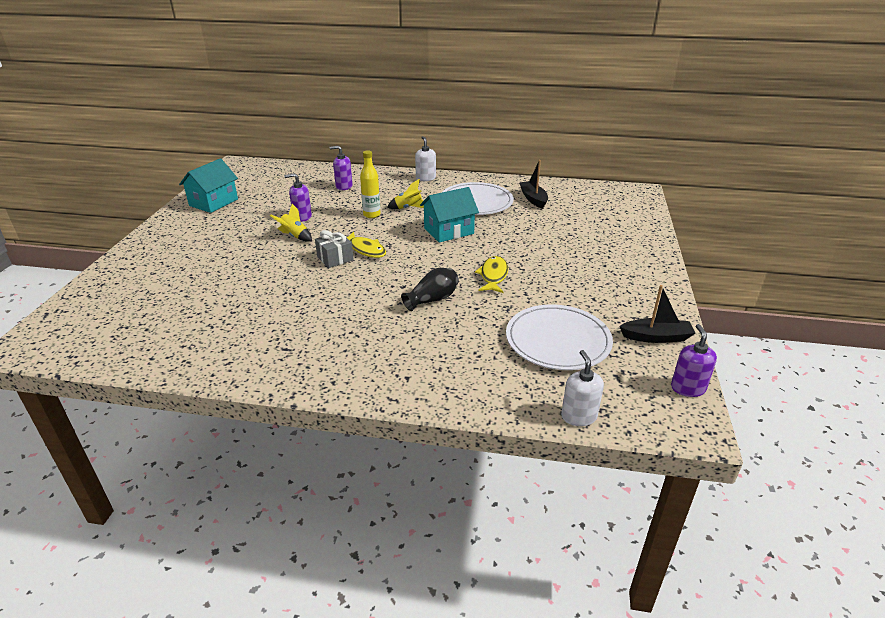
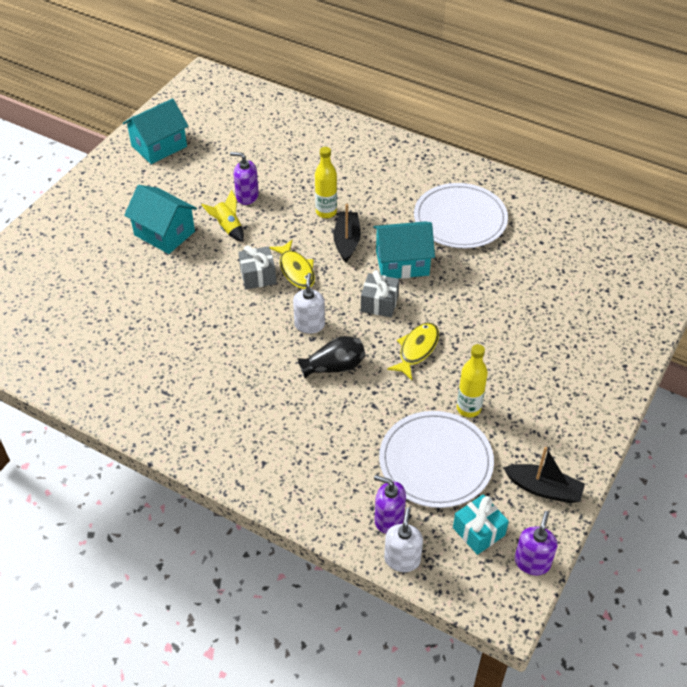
camera: 20 degrees right, 15 degrees up
purple soap dispenser [330,146,353,190] -> purple soap dispenser moved to [374,475,406,534]
yellow rocket [387,179,424,209] -> none
white soap dispenser [415,136,436,181] -> white soap dispenser moved to [293,273,325,334]
black boat [519,160,548,209] -> black boat moved to [333,204,361,263]
none -> turquoise house [124,185,197,254]
none -> grey gift [361,270,399,317]
none -> turquoise gift [453,494,509,555]
none -> yellow bottle [457,344,488,417]

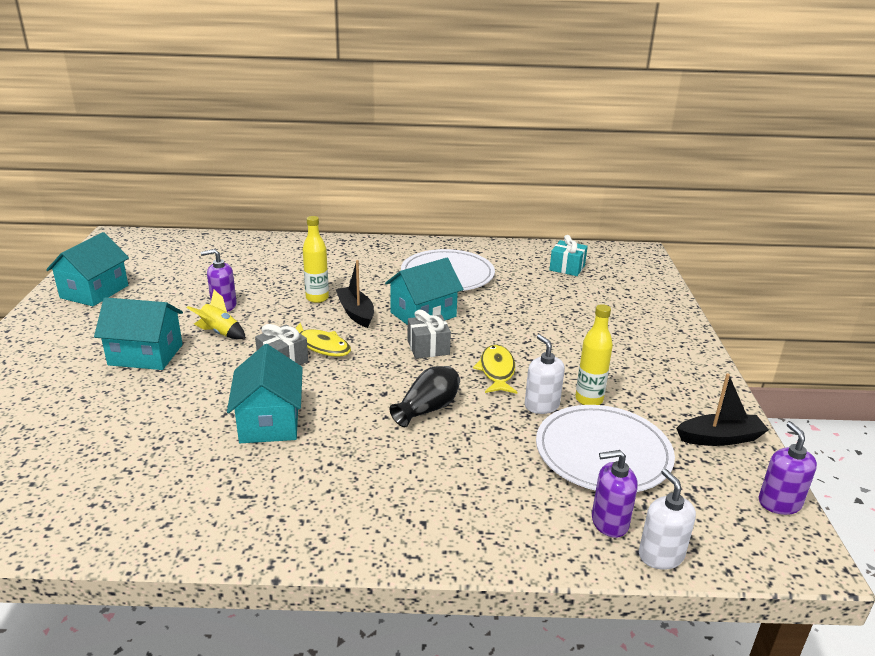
camera: 30 degrees left, 20 degrees down
white soap dispenser [293,273,325,334] -> white soap dispenser moved to [525,335,565,414]
turquoise gift [453,494,509,555] -> turquoise gift moved to [549,235,588,276]
none -> turquoise house [227,344,303,443]

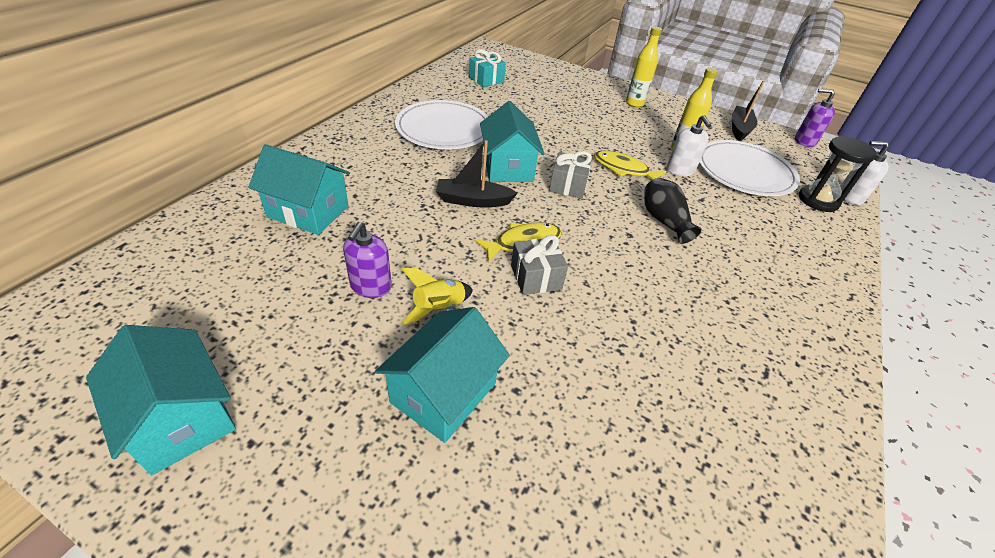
camera: 65 degrees left, 15 degrees up
turquoise house [227,344,303,443] -> turquoise house moved to [248,144,350,235]
yellow bottle [303,216,329,303] -> yellow bottle moved to [626,26,662,107]
white soap dispenser [525,335,565,414] -> white soap dispenser turned 105 degrees counterclockwise [667,115,711,176]
purple soap dispenser [592,450,638,538] -> black hourglass [799,136,877,212]

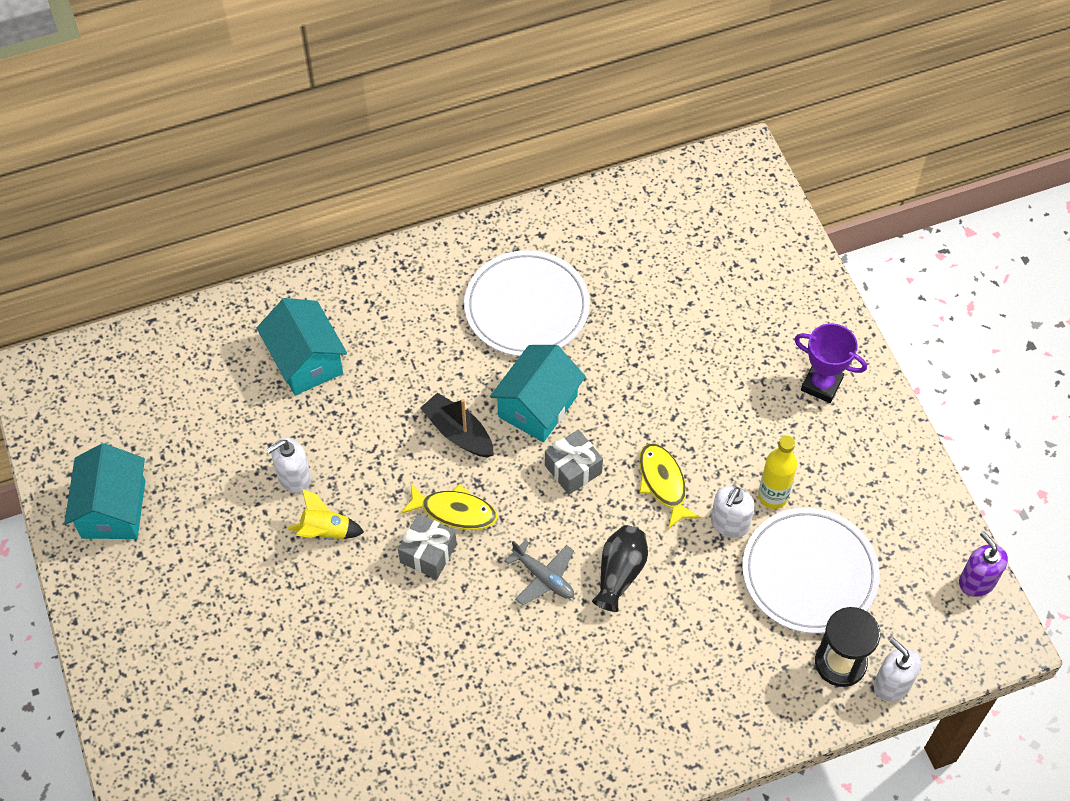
camera: 45 degrees right, 15 degrees up
purple soap dispenser [343,222,392,298] -> white soap dispenser [266,438,311,493]
turquoise house [375,307,510,443] -> none
turquoise gift [469,49,506,87] -> none
yellow bottle [626,26,662,107] -> purple trophy [794,323,867,403]
black boat [732,81,765,141] -> none
none -> grey plane [505,540,574,605]

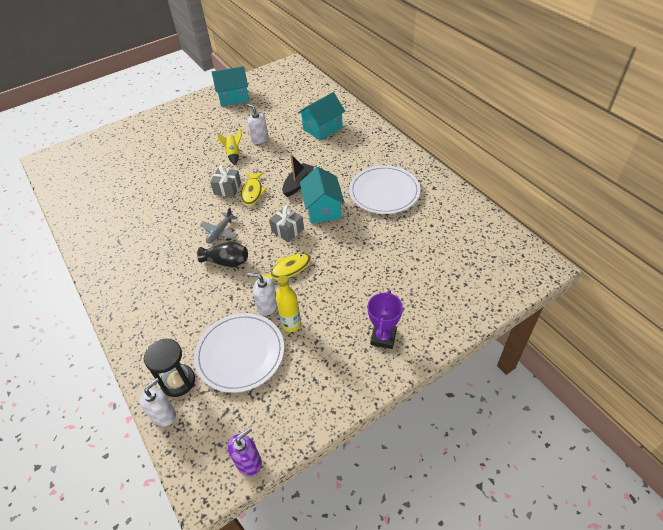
camera: 80 degrees right, 10 degrees down
turquoise house [490,345,586,442] -> turquoise house turned 60 degrees clockwise [300,167,345,224]

